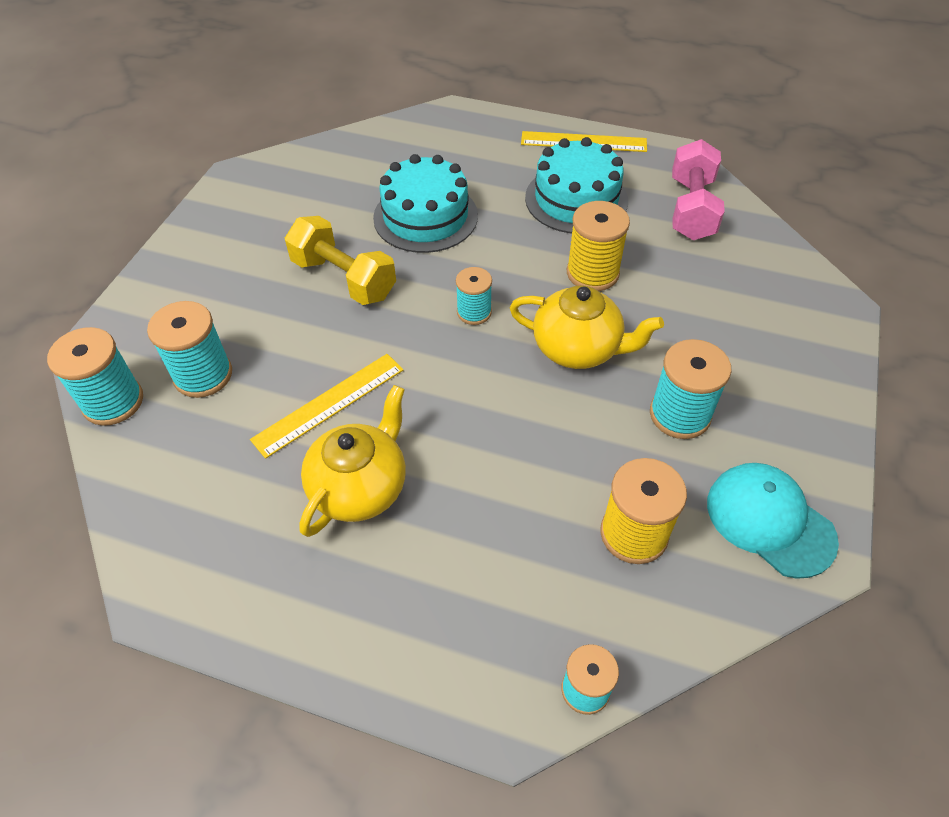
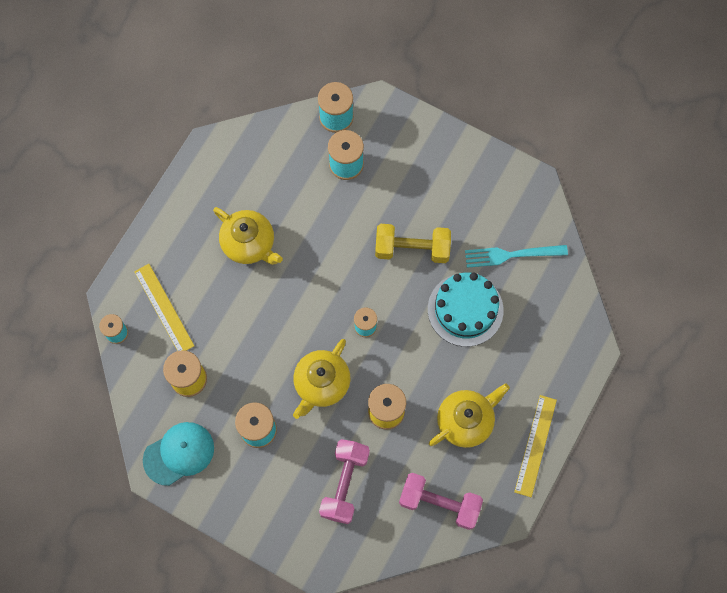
camera: 100 degrees right, 20 degrees up
yellow ruler [250,354,403,459] -> yellow ruler moved to [134,264,194,351]
yellow dumbbell [285,216,396,305] -> yellow dumbbell turned 45 degrees clockwise [375,224,451,263]
turquoise cake [525,137,628,233] -> yellow teapot [429,383,510,448]
none -> pink dumbbell [319,439,370,524]
none -> turquoise fork [465,245,568,268]

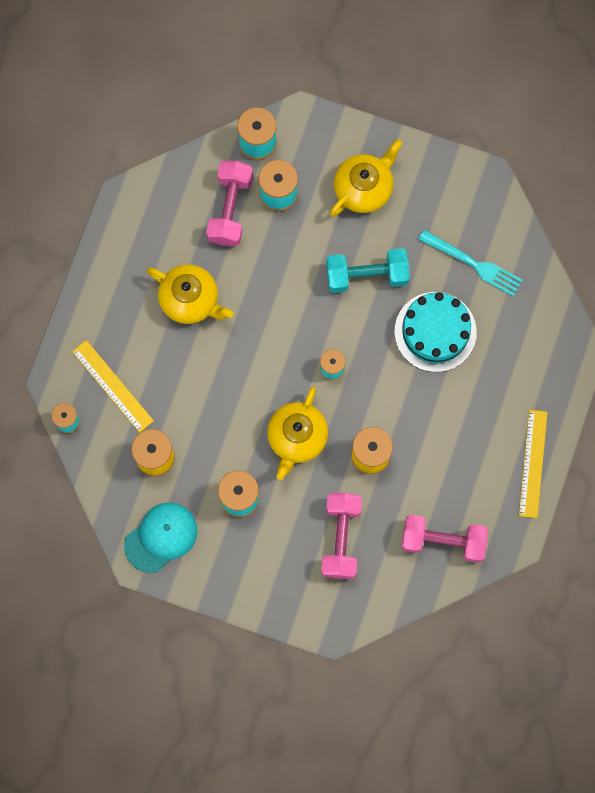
camera: 10 degrees left, 5 degrees up
yellow dumbbell [375,224,451,263] -> turquoise dumbbell [326,248,410,293]
yellow teapot [429,383,510,448] -> yellow teapot moved to [330,139,402,217]
turquoise fork [465,245,568,268] -> turquoise fork turned 135 degrees counterclockwise [418,230,522,296]
none -> pink dumbbell [206,161,253,246]

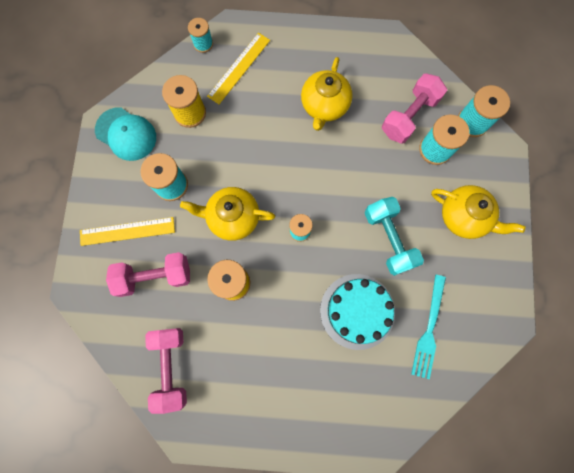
camera: 75 degrees right, 0 degrees up
pink dumbbell [206,161,253,246] -> pink dumbbell turned 45 degrees counterclockwise [382,74,447,144]
yellow ruler [519,410,548,518] -> yellow ruler moved to [80,217,175,246]

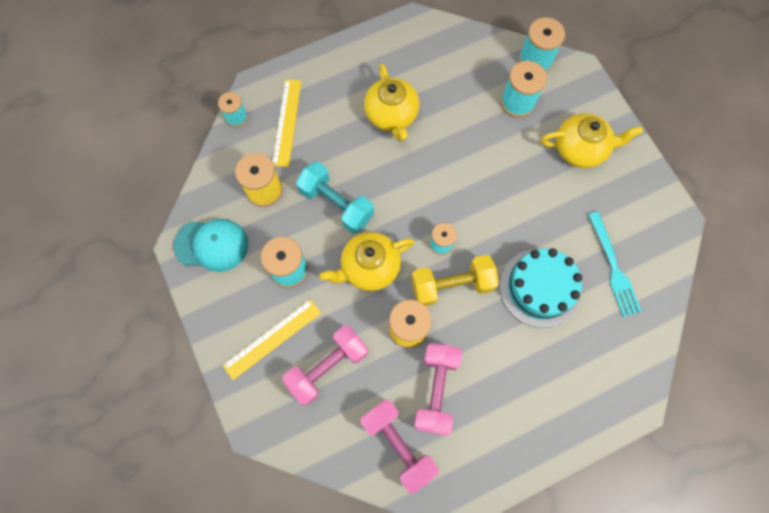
camera: 30 degrees left, 5 degrees down
turquoise dumbbell [365,197,424,276] -> turquoise dumbbell moved to [296,161,374,234]
pink dumbbell [382,74,447,144] -> pink dumbbell moved to [414,343,463,436]
none -> yellow dumbbell [411,255,499,306]

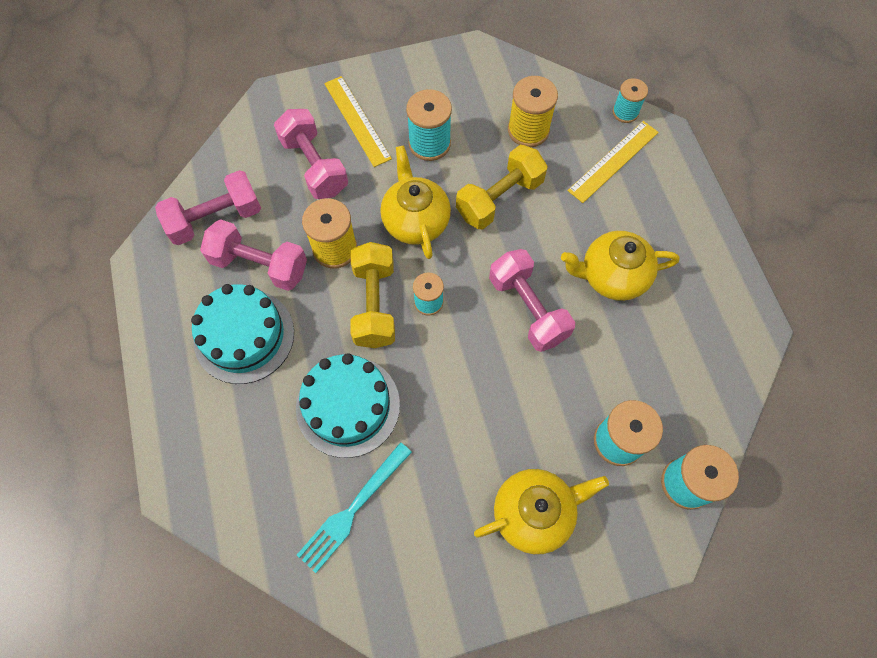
camera: 100 degrees right, 5 degrees down
turquoise cap [173,219,248,272] -> none
yellow ruler [272,79,301,167] -> yellow ruler turned 60 degrees counterclockwise [568,121,659,203]
turquoise dumbbell [296,161,374,234] -> yellow dumbbell [456,145,548,229]
yellow teapot [541,113,643,168] -> yellow teapot turned 120 degrees counterclockwise [474,469,609,554]
turquoise fork [588,212,642,317] -> turquoise fork turned 45 degrees counterclockwise [297,442,412,573]
none -> turquoise cake [191,284,294,384]
none -> pink dumbbell [489,249,575,352]

